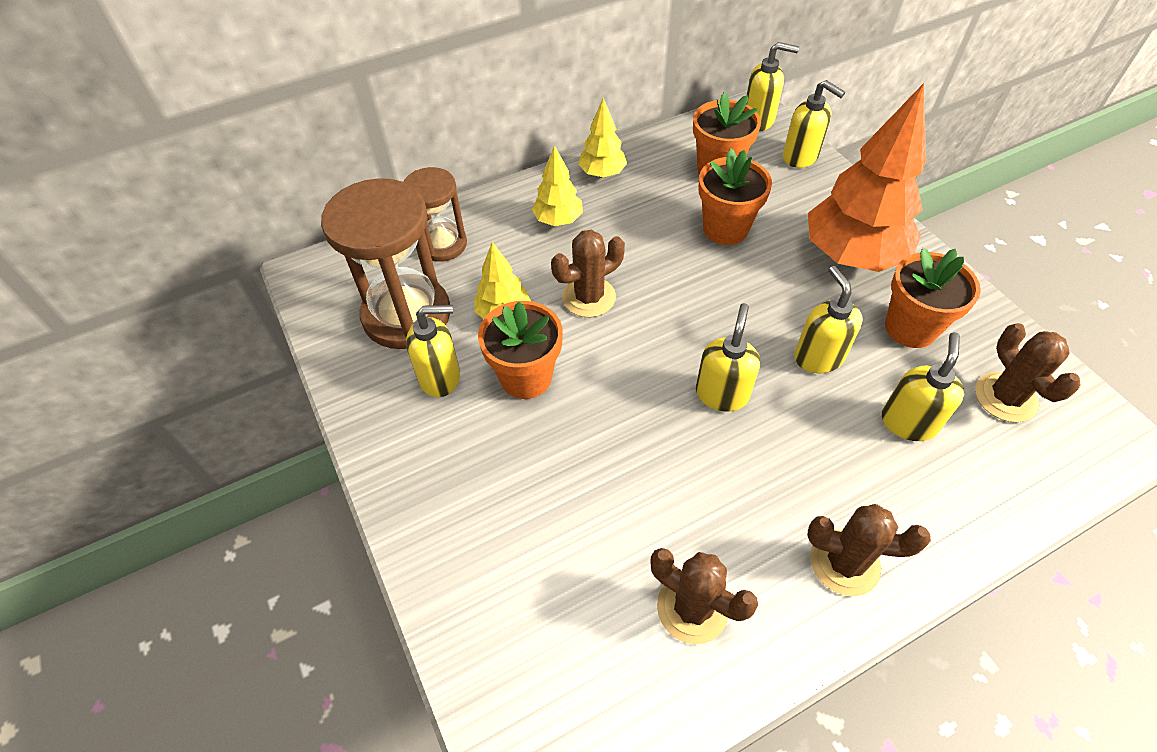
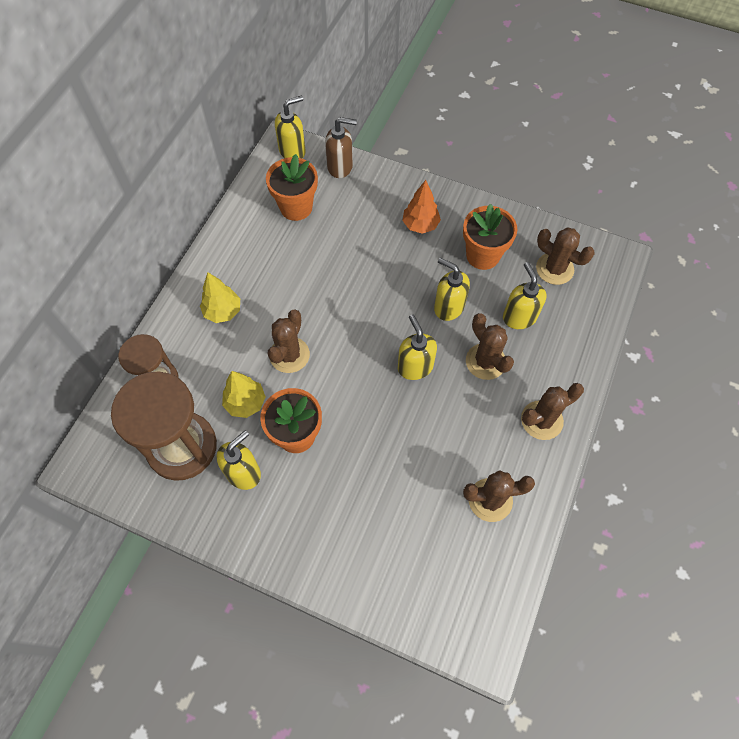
camera: 40 degrees left, 10 degrees up
yellow tree [578,97,627,178] -> none
orange flower pot [698,148,772,245] -> none
yellow soap dispenser [783,80,845,168] -> brown soap dispenser [325,117,357,178]
orange tree [808,83,926,272] -> orange tree [402,180,441,234], size x0.50
none -> brown cactus [466,313,514,380]

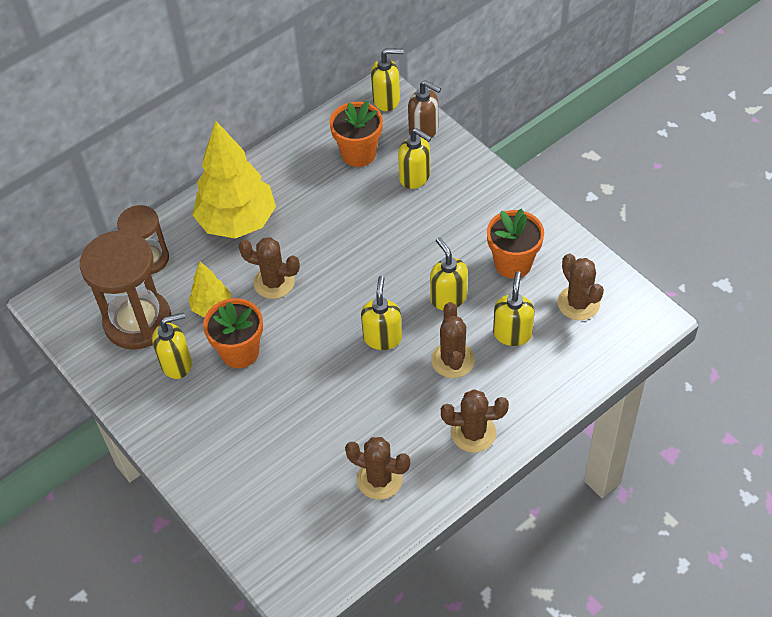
camera: 30 degrees right, 10 degrees down
yellow tree [200,272,240,323] -> yellow tree [192,121,276,239], size x2.01
brown cactus [267,309,310,373] -> brown cactus turned 60 degrees clockwise [239,237,300,299]
orange tree [402,180,441,234] -> none
none -> yellow soap dispenser [398,128,432,189]

